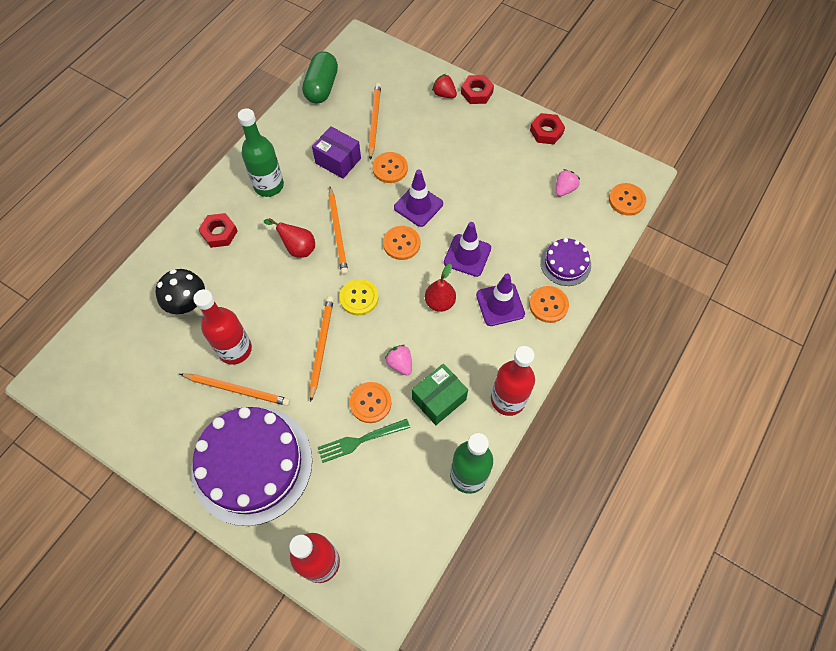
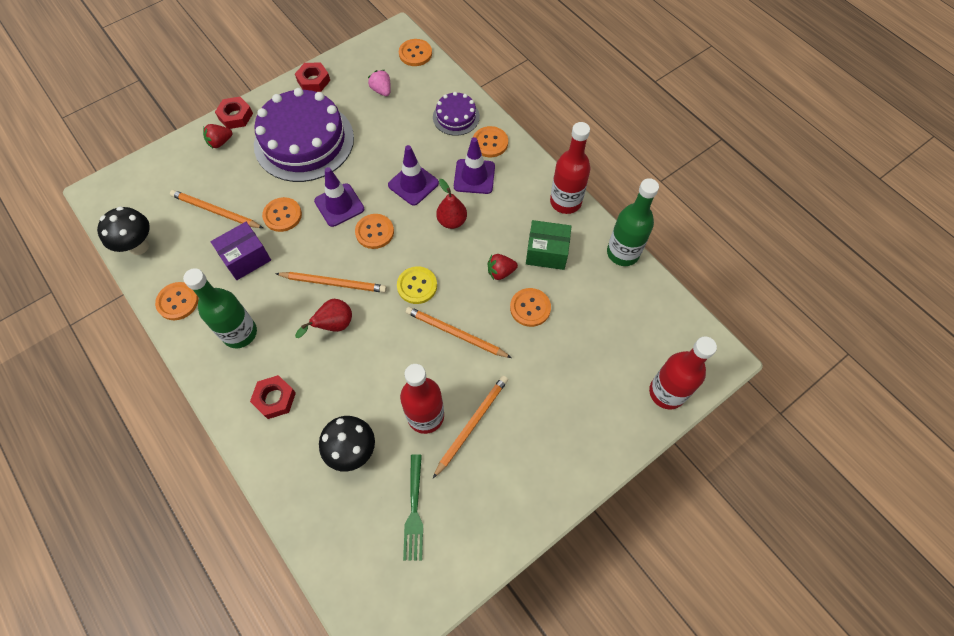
camera: 70 degrees left, 0 degrees up
purple cake [191,407,312,526] -> purple cake moved to [254,88,354,182]
green capsule [302,51,338,103] -> black mushroom [97,206,150,255]
green fork [318,419,410,463] -> green fork moved to [403,454,423,560]
pink strawberry [385,345,412,375] -> red strawberry [488,254,518,280]
green box [412,364,468,425] -> green box turned 60 degrees counterclockwise [526,220,572,270]
none -> orange button [155,282,199,320]

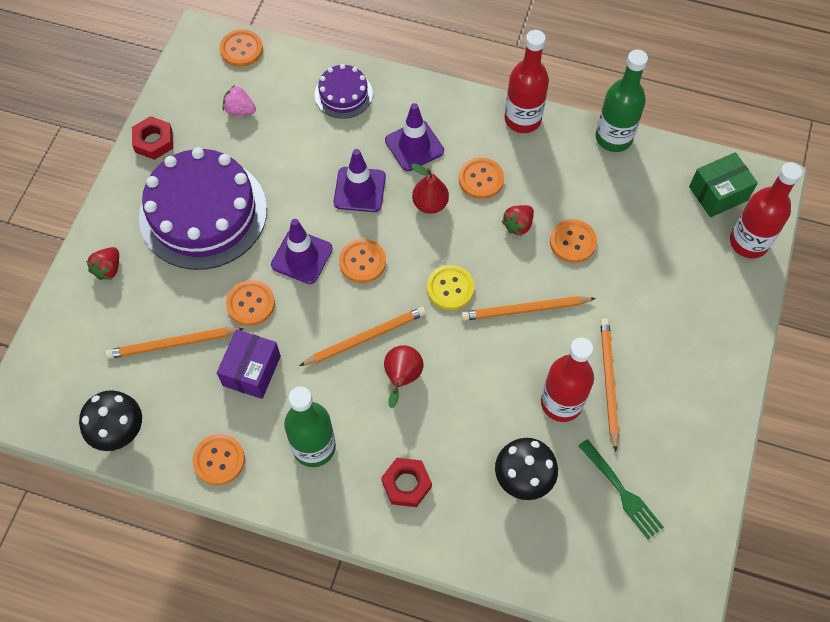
camera: 35 degrees left, 0 degrees up
red nut [215,97,253,129] -> none
orange button [473,126,508,157] -> orange button moved to [459,158,504,199]
green box [526,220,572,270] -> green box moved to [689,152,758,217]

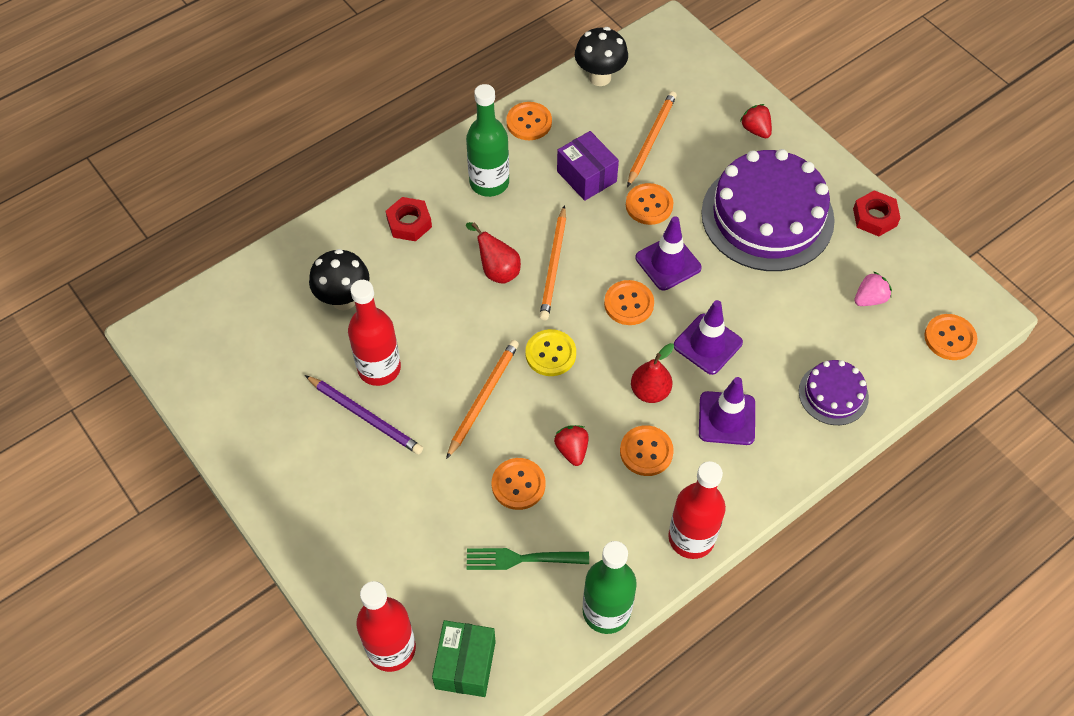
camera: 125 degrees right, 5 degrees down
green fork [579,439,664,539] -> green fork moved to [467,548,589,570]
orange pencil [600,318,619,452] -> purple pencil [305,375,423,455]

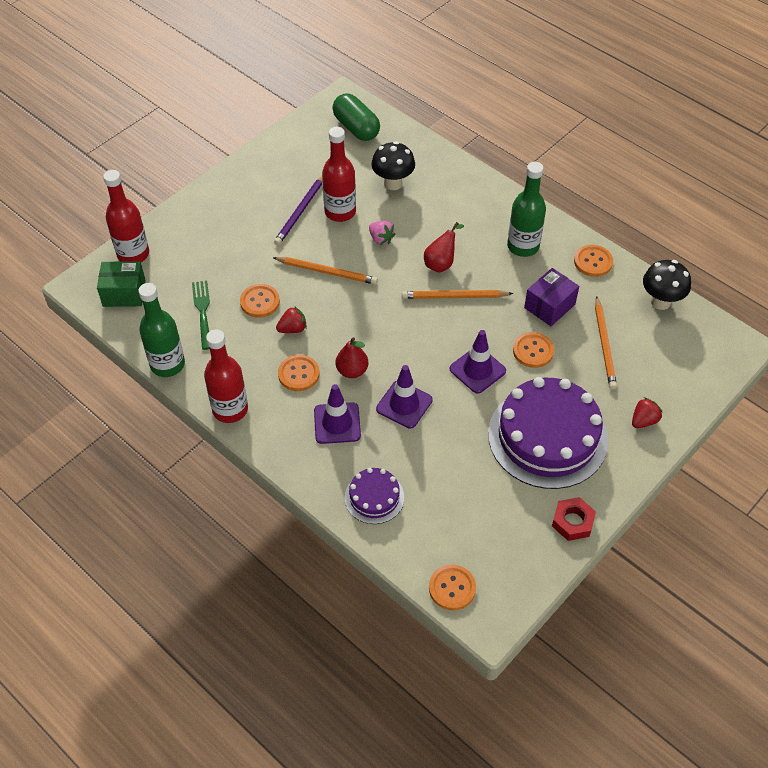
camera: 80 degrees right, 5 degrees down
red nut [386,197,432,241] -> none
yellow button [525,329,576,376] -> none
orange button [604,280,654,325] -> none
orange pencil [627,91,677,187] -> orange pencil turned 75 degrees clockwise [595,296,617,389]
pink strawberry [854,271,892,306] -> pink strawberry moved to [369,221,396,245]
none -> green capsule [333,93,380,141]

